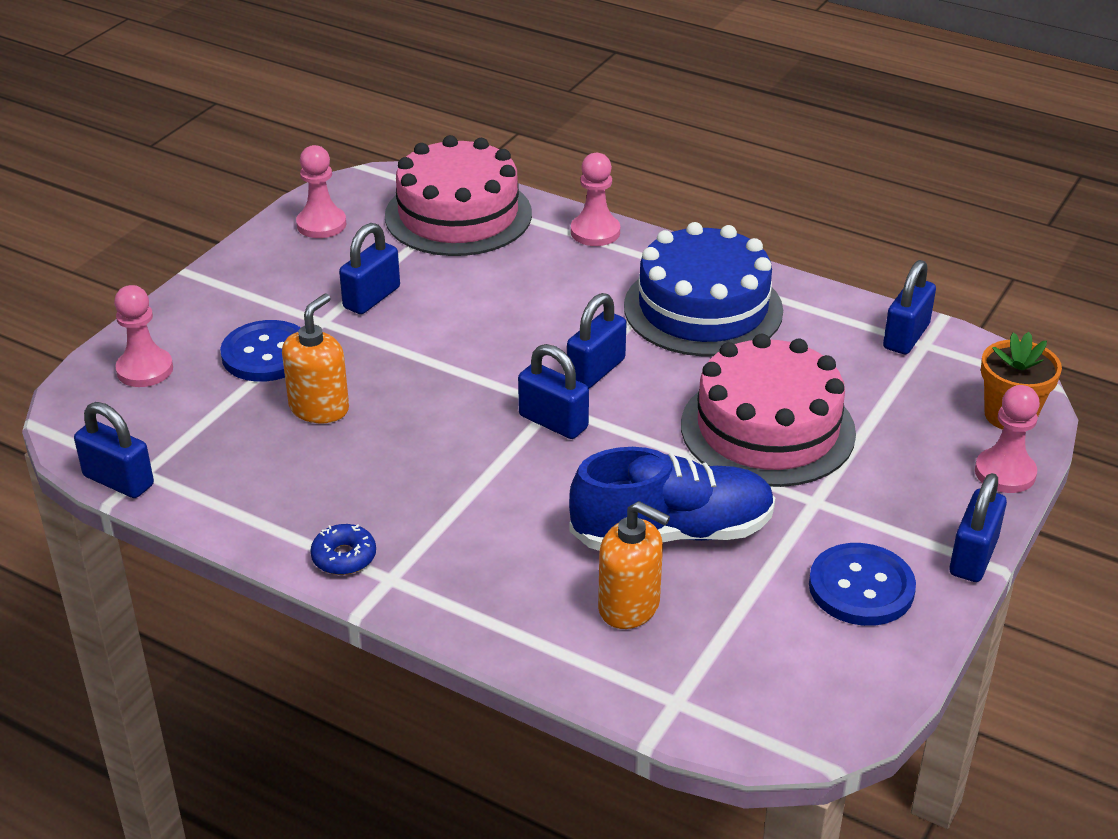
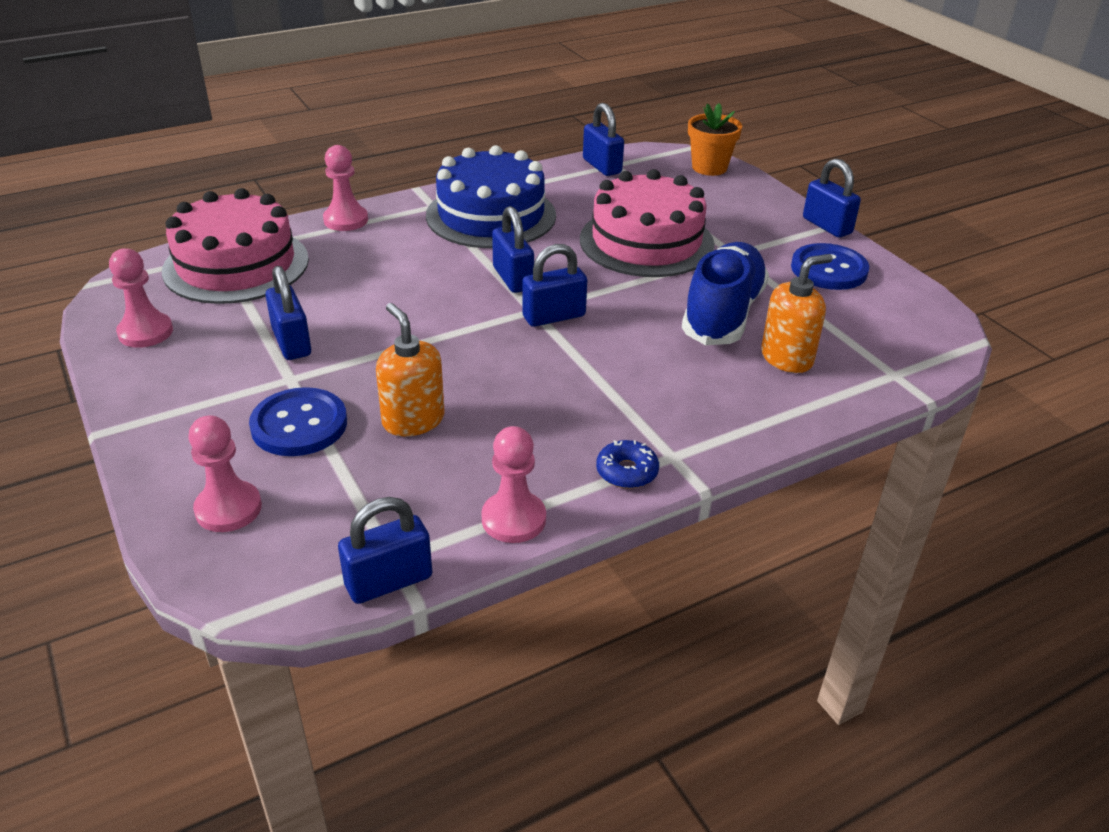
camera: 60 degrees left, 0 degrees up
pink pawn [975,385,1040,493] -> pink pawn moved to [481,426,546,543]

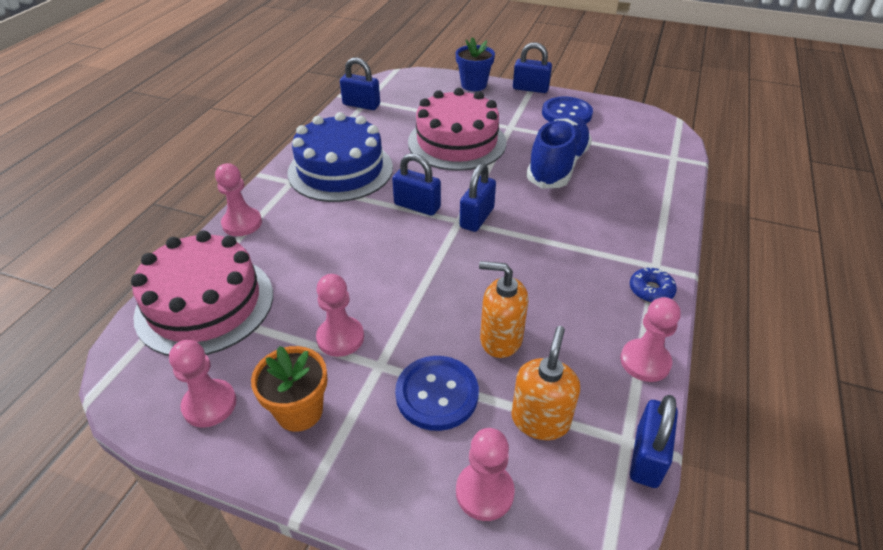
camera: 40 degrees left, 5 degrees up
blue padlock [265,266,311,360] -> pink pawn [316,274,364,357]
blue shoe [682,242,769,345] -> blue shoe turned 45 degrees clockwise [526,116,592,189]
orange flower pot [688,103,742,176] -> orange flower pot moved to [251,346,328,432]
orange soap dispenser [761,254,833,373] -> orange soap dispenser moved to [511,326,580,440]
none -> blue flower pot [456,37,495,91]

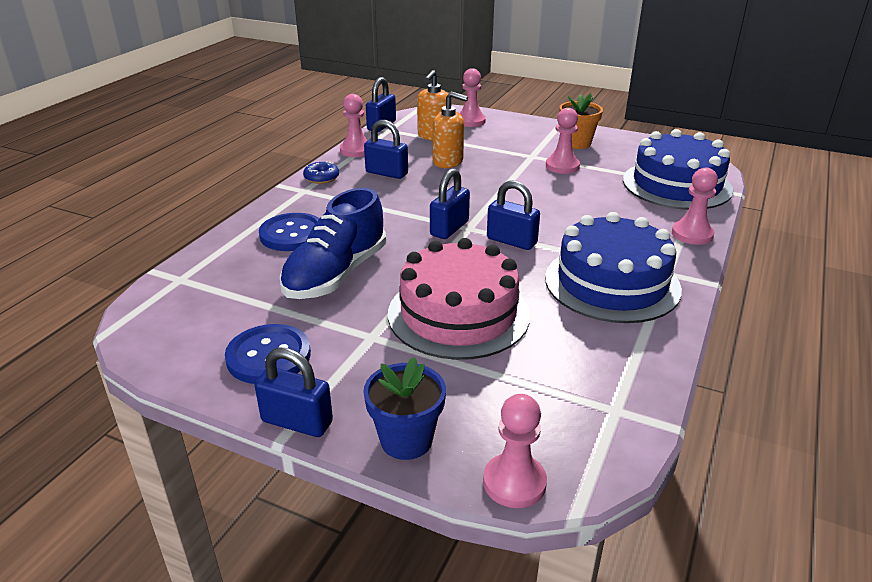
camera: 175 degrees left, 10 degrees down
pink cake [131,230,273,356] -> blue cake [623,129,733,210]
pink pawn [169,340,237,428] -> pink pawn moved to [483,394,547,508]
blue padlock [340,57,380,110] -> blue padlock moved to [364,120,408,179]
blue button [395,356,479,431] -> blue button moved to [259,213,320,251]

